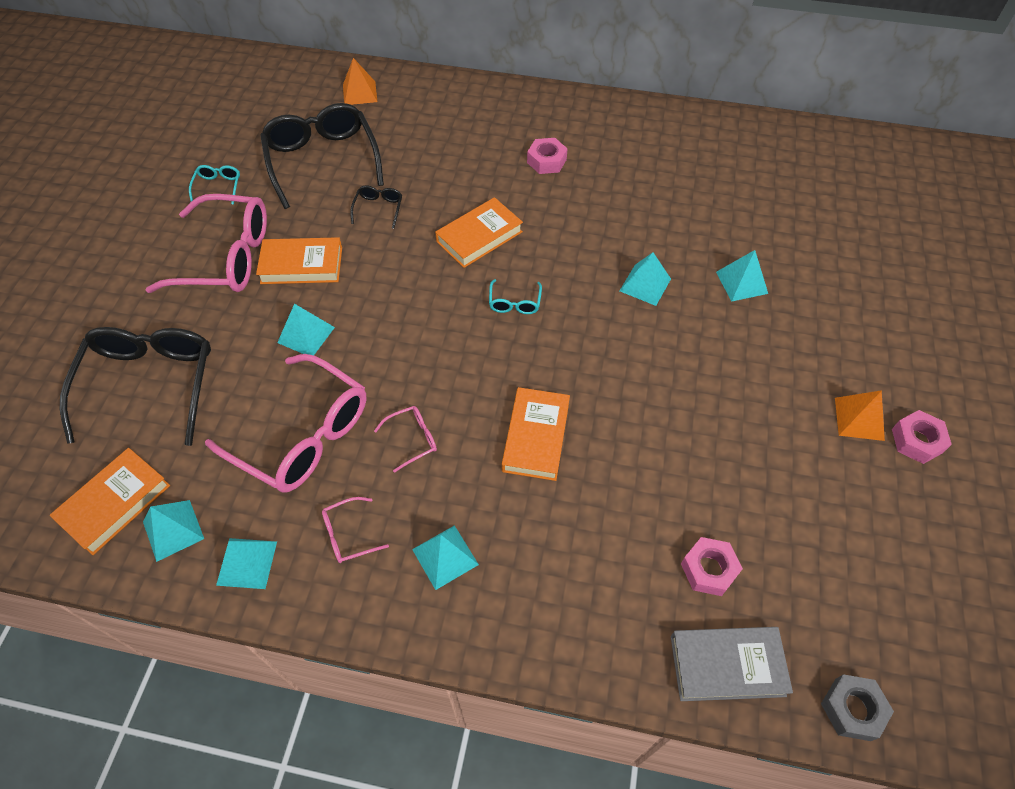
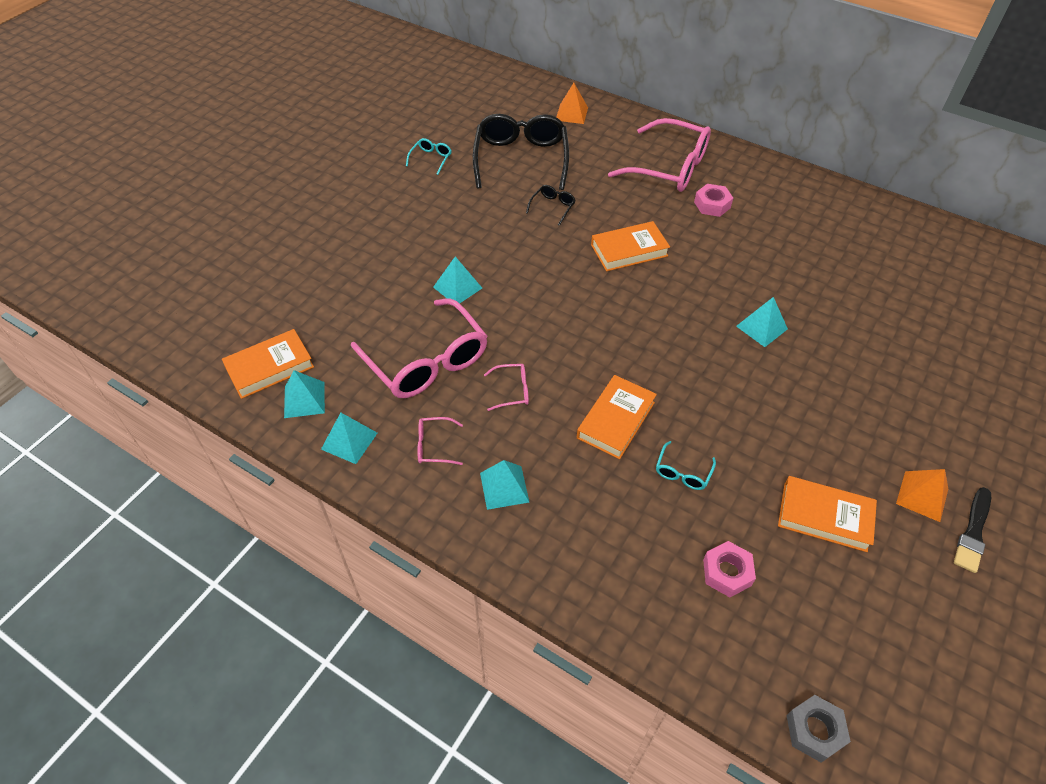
camera: 20 degrees right, 5 degrees down
black glasses [60,327,211,446] -> none
pink glasses [146,194,267,293] -> pink glasses moved to [608,118,711,192]
orange book [256,237,342,284] -> orange book moved to [778,476,877,552]
turquoise glasses [489,279,542,314] -> turquoise glasses moved to [656,441,716,490]
grey book [671,627,793,701] -> none
turquoise pyramid [716,250,768,302] -> none
pink nut [892,410,952,464] -> black brush [954,487,991,573]

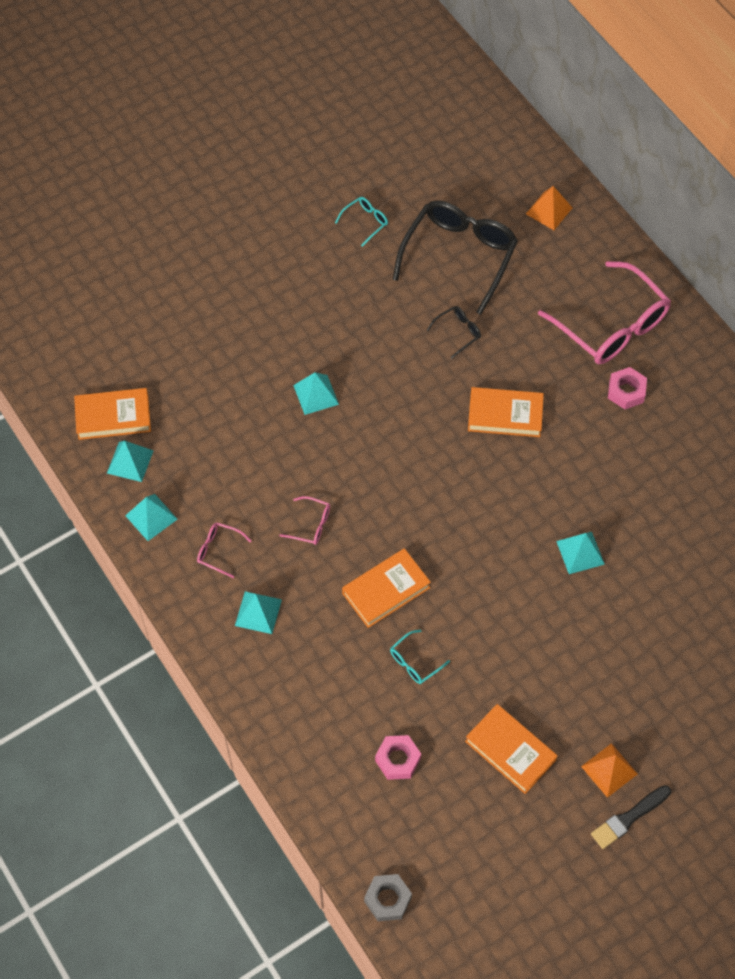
camera: 25 degrees right, 10 degrees up
pink glasses [351,298,488,398] -> none

